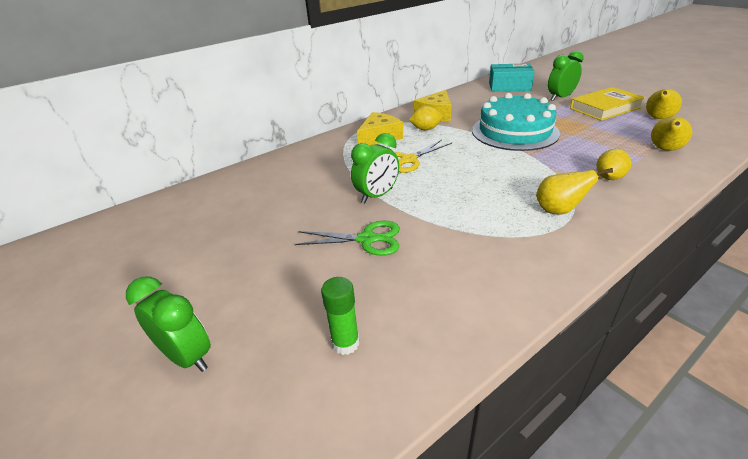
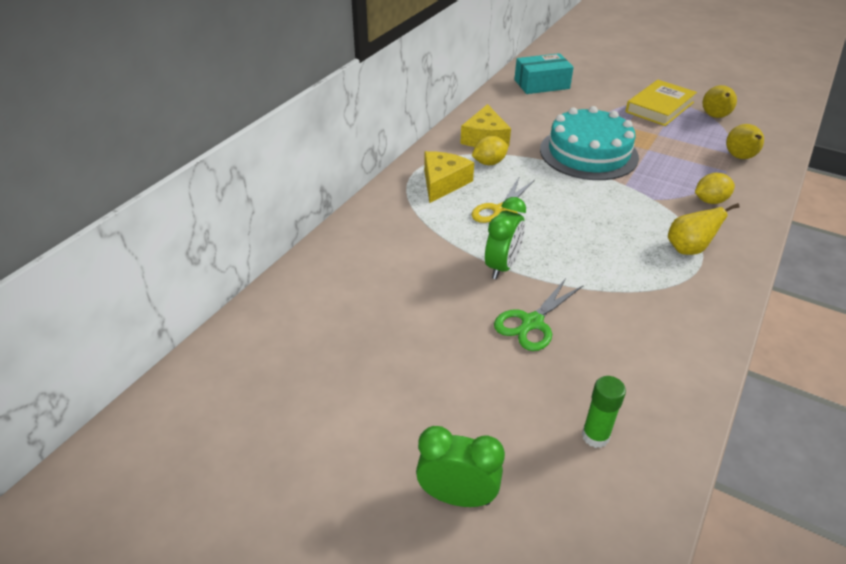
camera: 25 degrees left, 5 degrees up
green scissors [295,221,400,256] -> green scissors turned 150 degrees clockwise [494,278,584,351]
green clock [548,51,584,101] -> none
yellow lemon [596,149,631,180] -> yellow lemon turned 60 degrees clockwise [695,173,735,204]

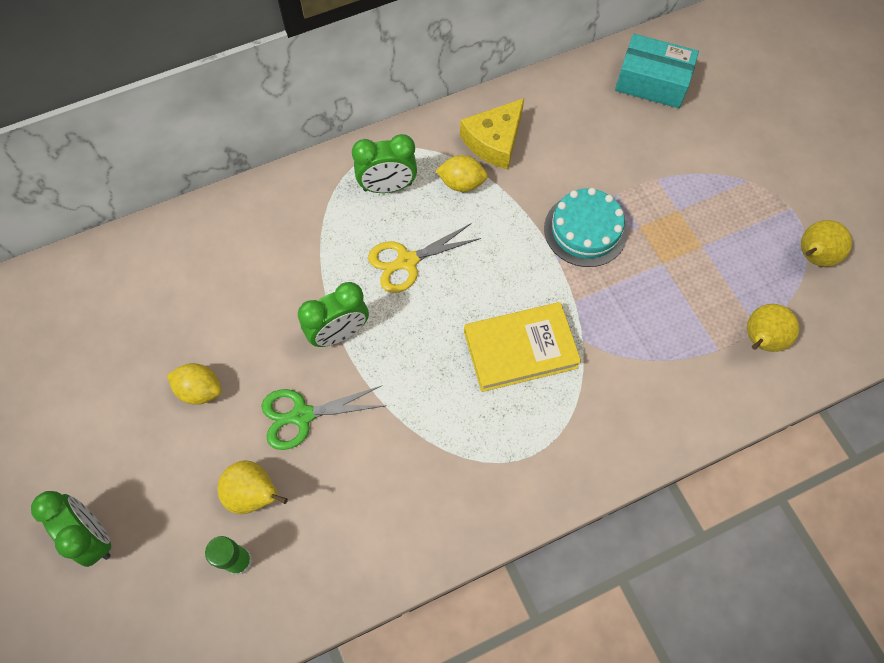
camera: 35 degrees right, 25 degrees up
yellow cheese [424,151,474,203] -> green clock [352,134,417,193]
turquoise cake [540,106,639,180] -> turquoise cake [544,188,628,267], size x0.65
yellow book [625,80,697,126] -> yellow book moved to [464,302,581,392]
yellow pear [668,203,740,255] -> yellow pear moved to [217,460,288,514]
yellow lemon [695,173,735,204] -> yellow lemon moved to [167,363,222,405]

